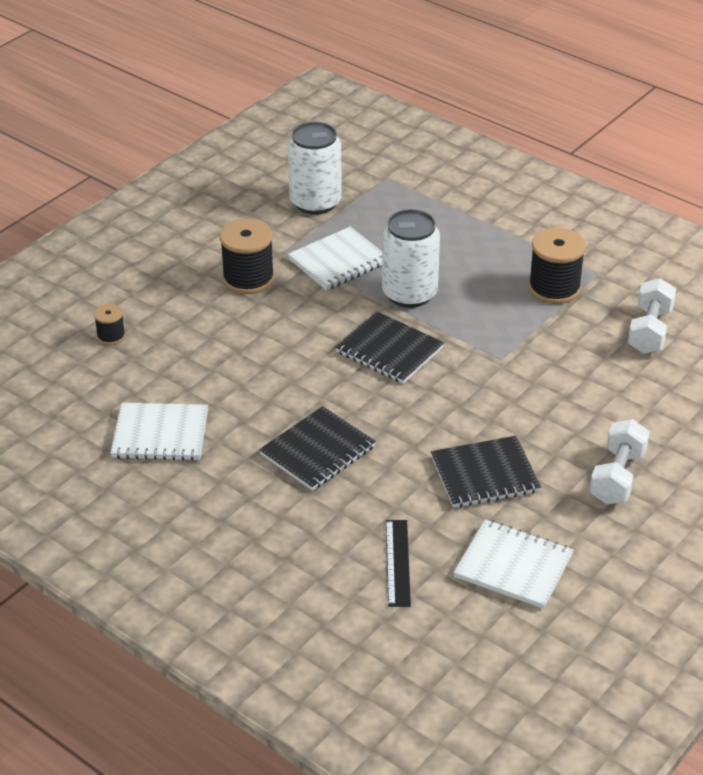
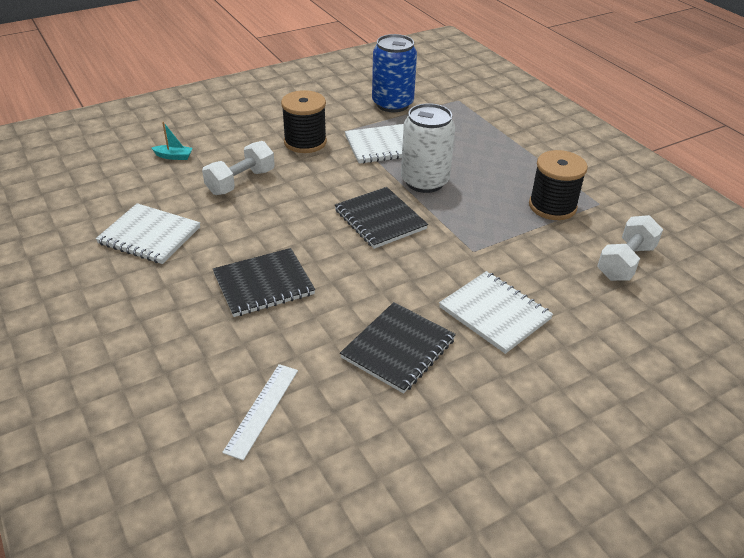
camera: 20 degrees right, 0 degrees up
black spool [94,304,125,345] -> turquoise boat [152,122,193,160]
white can [288,122,342,215] -> blue can [372,34,417,112]
black ruler [386,520,411,607] -> white ruler [222,364,298,461]
black notebook [431,436,541,508] -> black notebook turned 60 degrees counterclockwise [340,302,456,394]
white notebook [453,519,574,609] -> white notebook moved to [439,271,553,354]
white dumbbell [590,419,650,504] -> white dumbbell moved to [202,141,275,195]

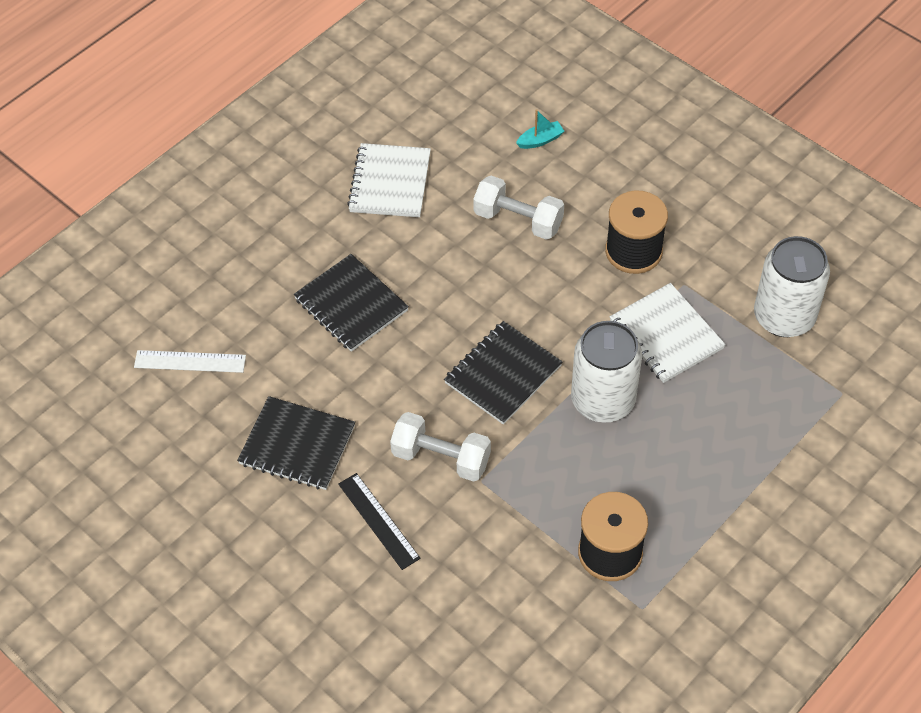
camera: 75 degrees right, 15 degrees up
turquoise boat [152,122,193,160] -> turquoise boat turned 105 degrees counterclockwise [516,109,564,149]
blue can [372,34,417,112] -> white can [754,236,830,337]
white notebook [439,271,553,354] -> black ruler [338,473,421,570]
white dumbbell [597,215,663,281] -> white dumbbell moved to [390,412,491,482]

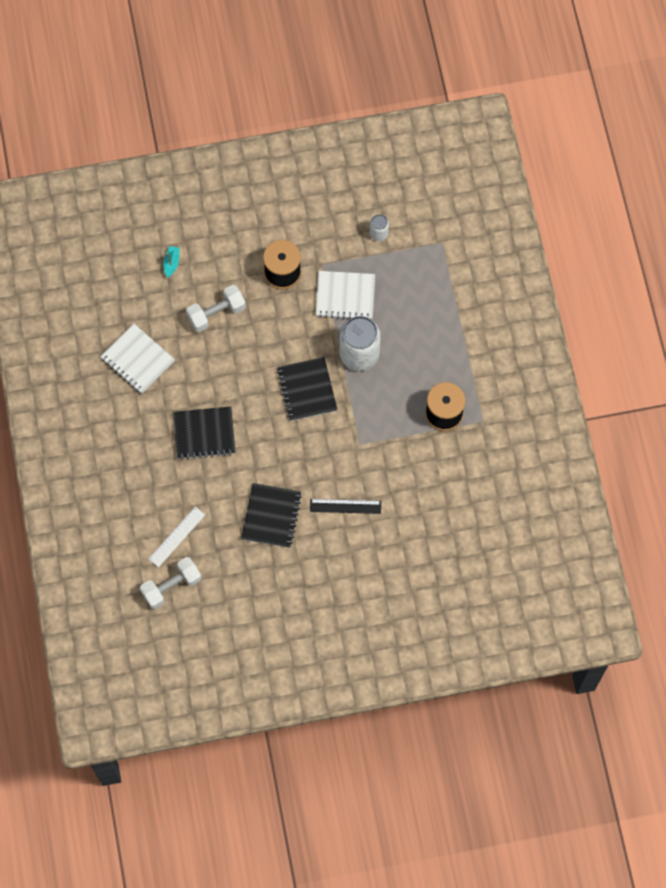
camera: 55 degrees left, 15 degrees up
black notebook [237,396,355,490] -> black notebook turned 45 degrees counterclockwise [241,483,302,548]
white dumbbell [390,412,491,482] -> white dumbbell moved to [140,557,202,609]
white can [754,236,830,337] -> white can [370,214,389,241], size x0.49

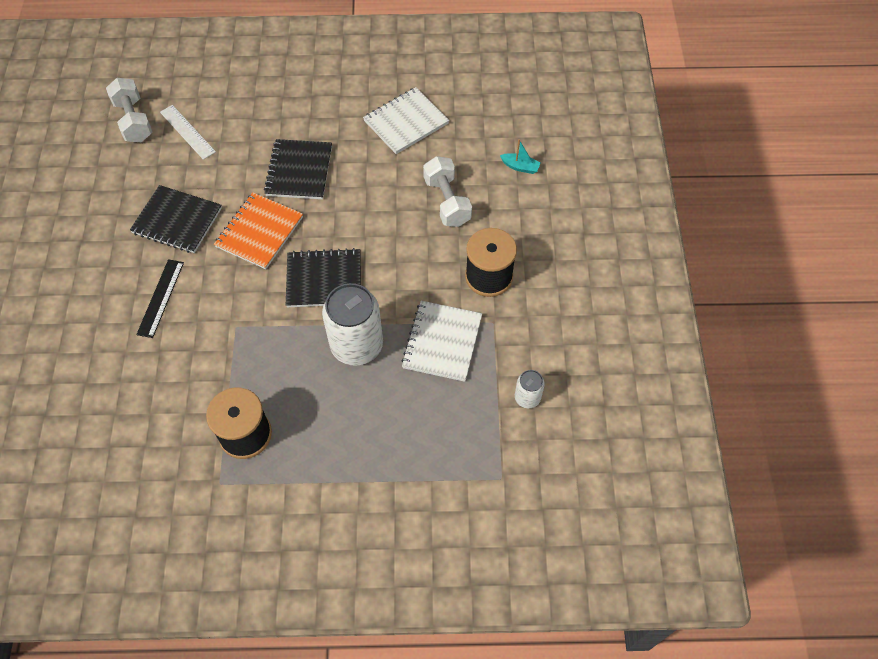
camera: 100 degrees right, 10 degrees down
none -> orange notebook [214,192,303,269]

